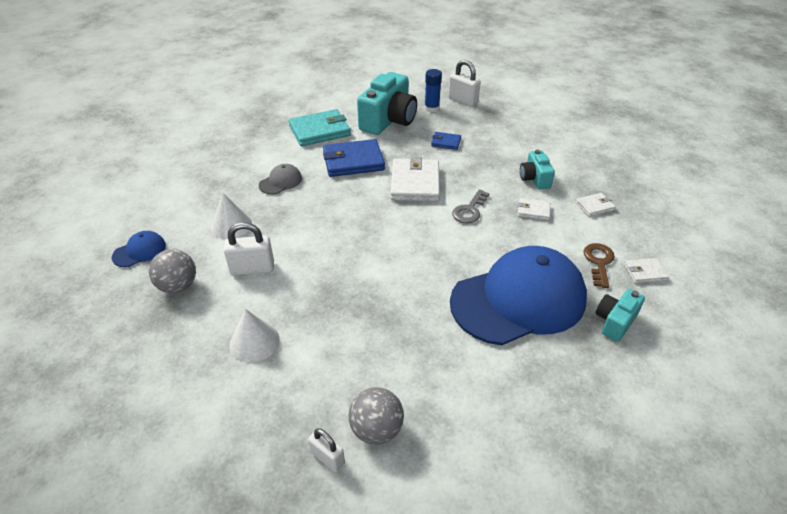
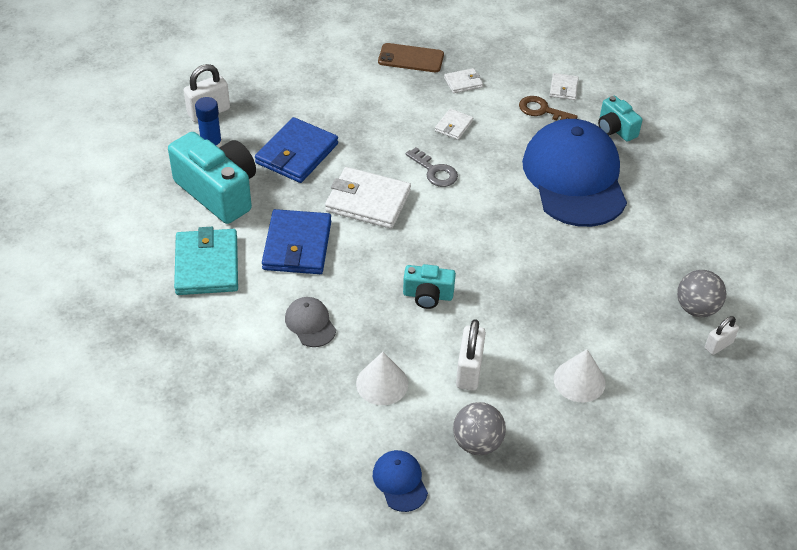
camera: 75 degrees left, 5 degrees up
blue wallet [431,132,461,150] -> blue wallet [255,117,338,183], size x2.00
turquoise camera [520,150,555,190] -> turquoise camera moved to [403,264,456,309]
white wallet [575,193,616,217] -> white wallet turned 75 degrees clockwise [444,68,483,93]
none -> brown phone [378,43,444,72]

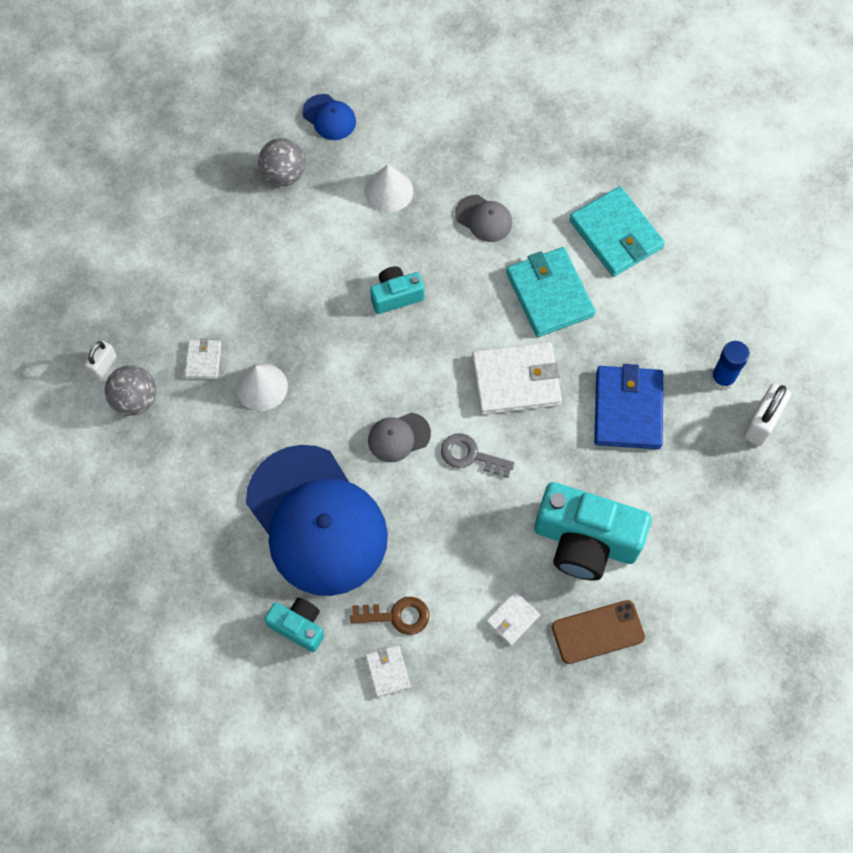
camera: 155 degrees right, 20 degrees up
turquoise camera [168,132,256,224] -> turquoise camera moved to [534,482,651,580]
blue wallet [262,209,331,274] -> turquoise wallet [506,247,596,337]
white wallet [435,109,473,140] -> white wallet moved to [185,338,221,379]
white padlock [456,319,486,391] -> none
white cone [554,349,606,402] -> white cone moved to [236,364,288,411]
none -> grey cap [368,412,431,462]

